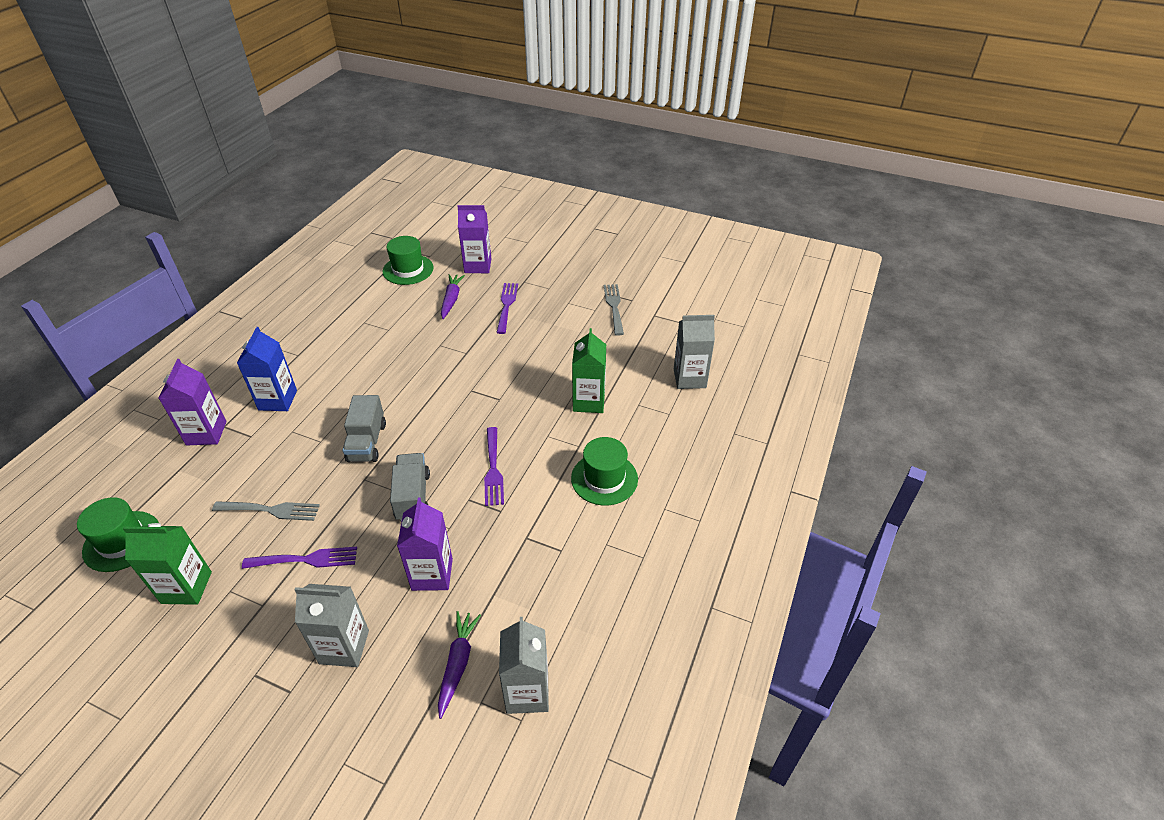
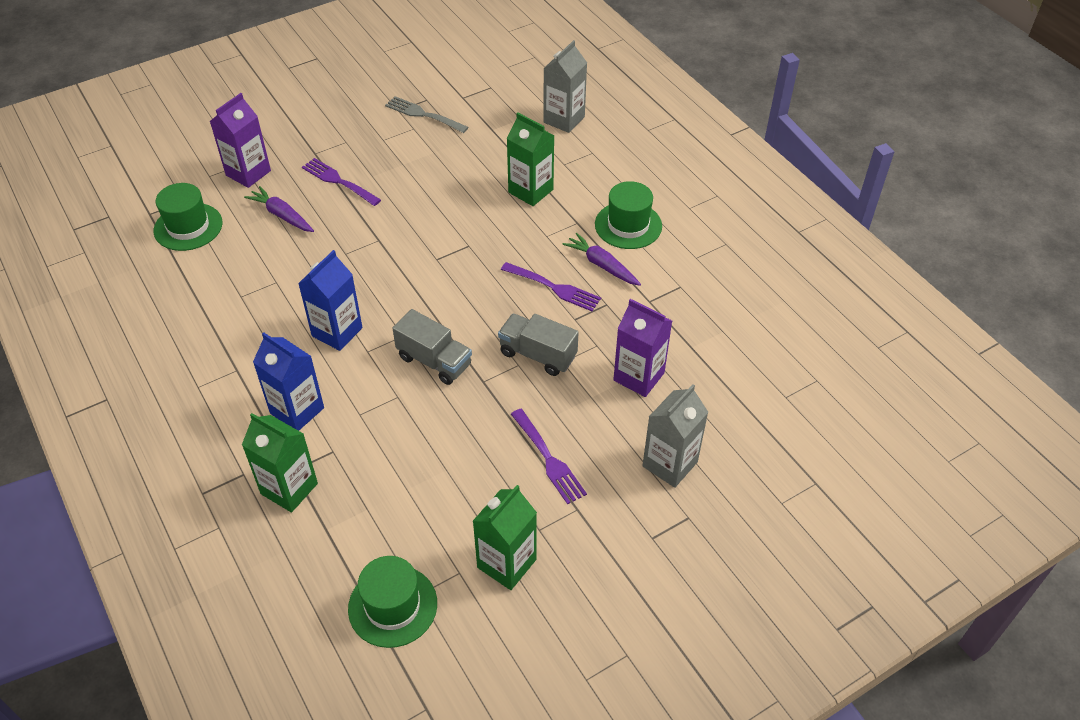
camera: 55 degrees left, 5 degrees up
purple carton [159,359,226,446] -> green carton [242,413,318,513]
grey fork [212,501,320,521] -> none
purple fork [242,547,357,569] -> purple fork turned 120 degrees clockwise [511,409,587,505]
purple carrot [438,611,481,719] -> purple carrot moved to [562,233,641,286]
grey carton [499,617,549,714] -> none
none -> blue carton [298,250,363,351]

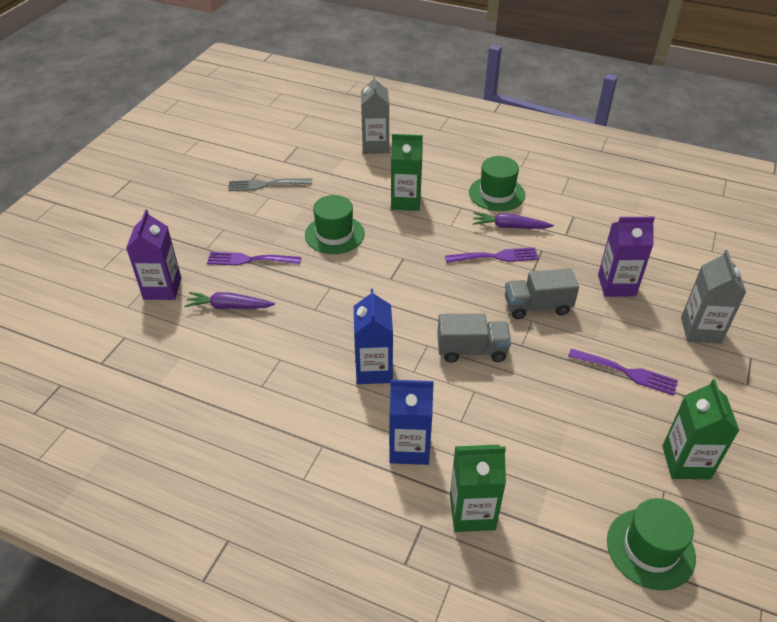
camera: 35 degrees left, 5 degrees down
green hat [154,183,223,251] -> green hat moved to [305,195,365,254]

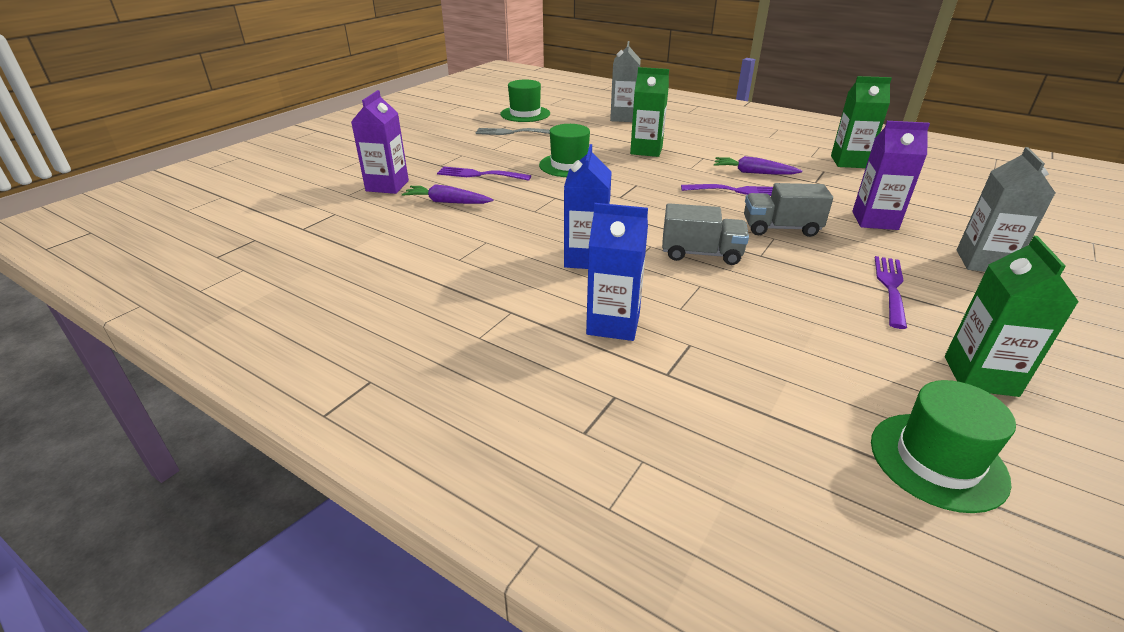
camera: 10 degrees right, 10 degrees down
green carton [450,445,506,532] -> green carton moved to [831,76,892,168]
green hat [469,156,525,211] -> green hat moved to [500,79,550,122]
purple fork [568,349,678,396] -> purple fork turned 105 degrees counterclockwise [875,256,907,329]

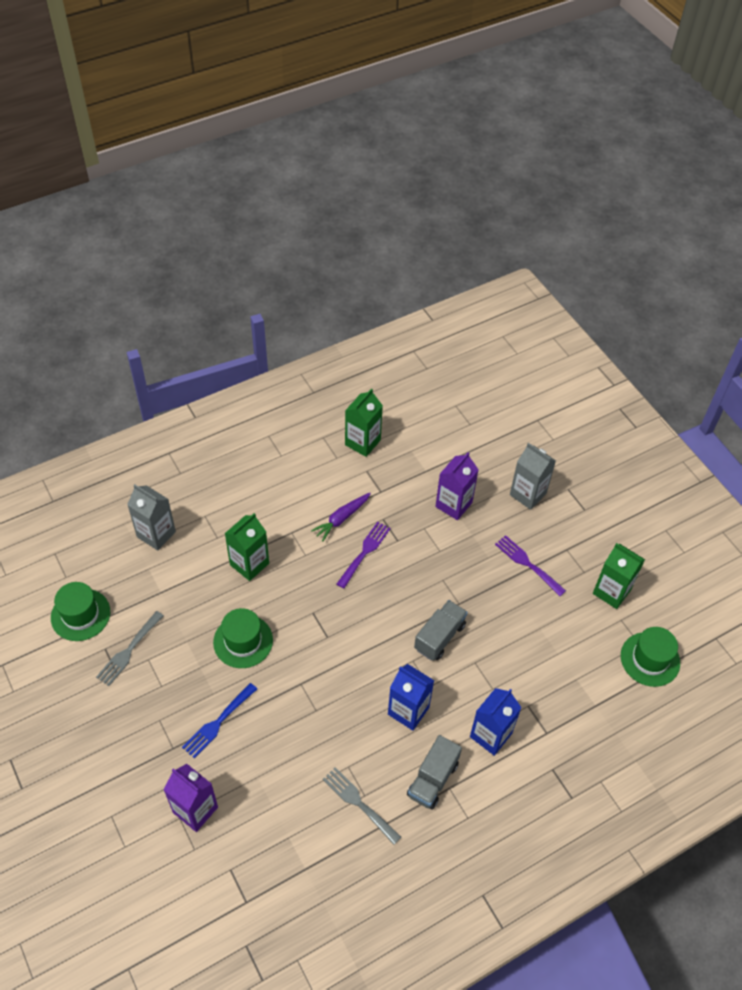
camera: 65 degrees left, 20 degrees up
purple carrot [402,184,493,204] -> none
purple fork [437,166,531,181] -> blue fork [182,683,257,758]
grey truck [744,183,833,237] -> grey truck moved to [407,735,462,810]
none -> grey fork [323,767,401,845]

